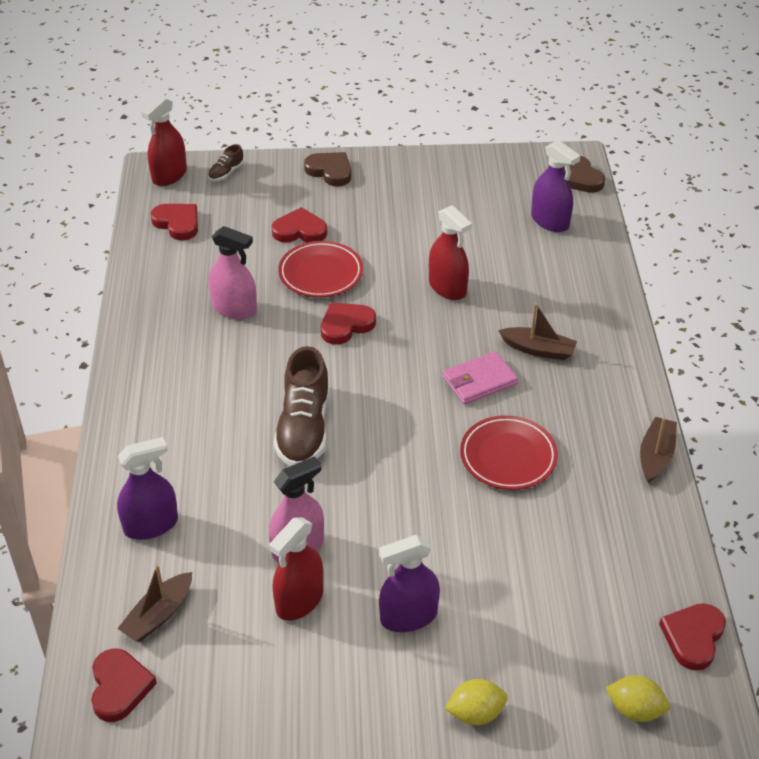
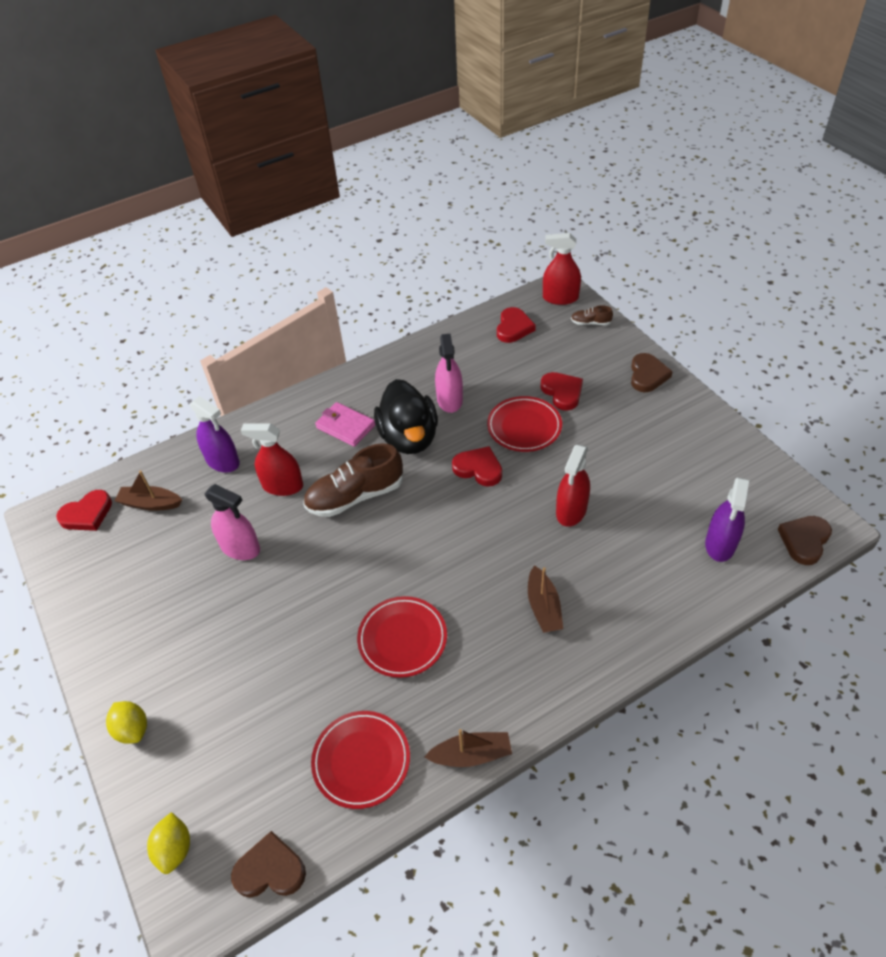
camera: 65 degrees right, 5 degrees up
red spray bottle [269,517,324,621] -> red spray bottle moved to [241,423,303,496]
purple spray bottle [379,535,440,632] -> none
pink wallet [443,351,518,405] -> pink wallet moved to [315,402,375,447]
red heart [659,603,726,671] -> brown heart [231,831,306,898]
none -> red plate [311,711,410,809]
none -> black duck [374,379,438,454]

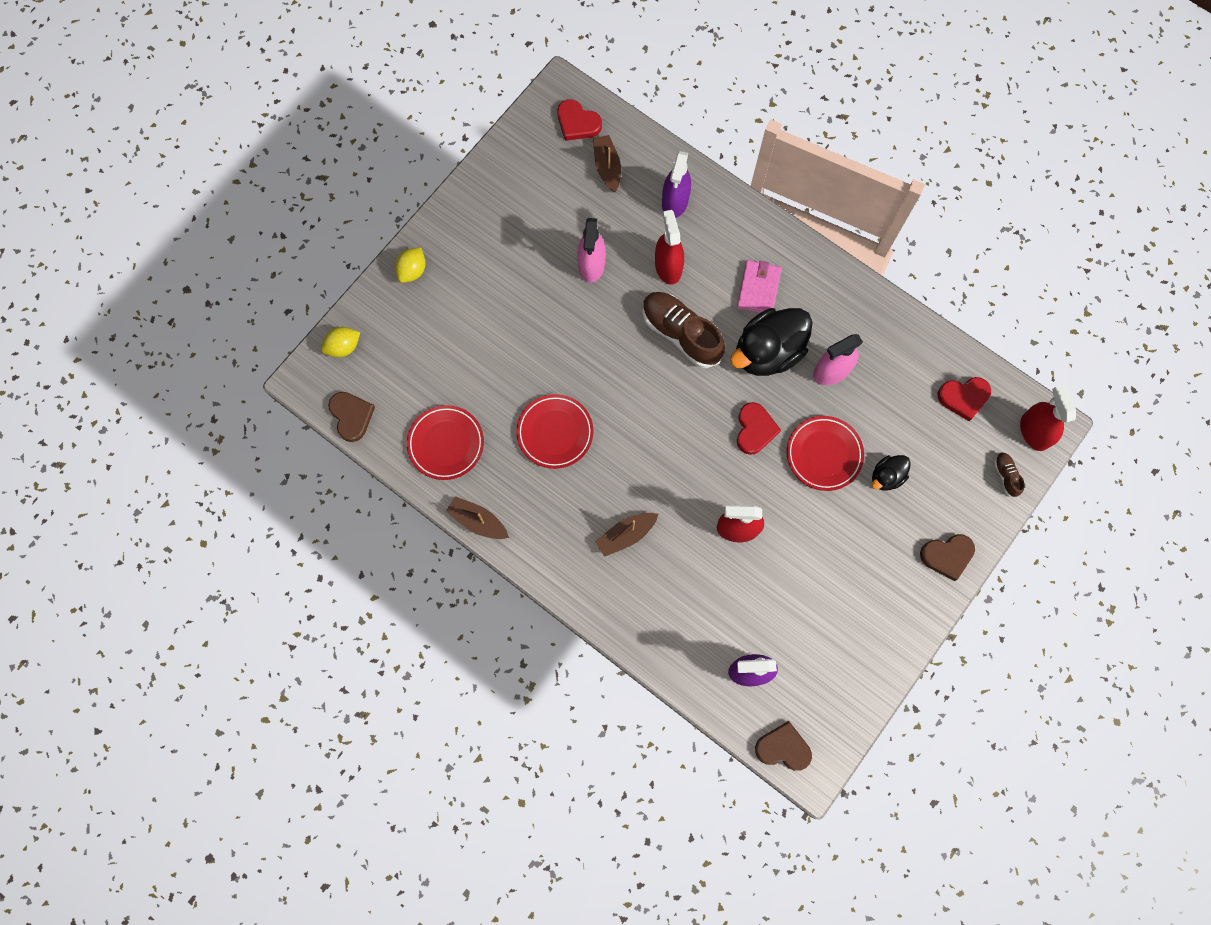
camera: 65 degrees right, 25 degrees up
brown boat [425,729,512,767] -> brown boat turned 150 degrees clockwise [446,496,509,539]
red heart [541,372,583,411] -> black duck [872,455,911,491]

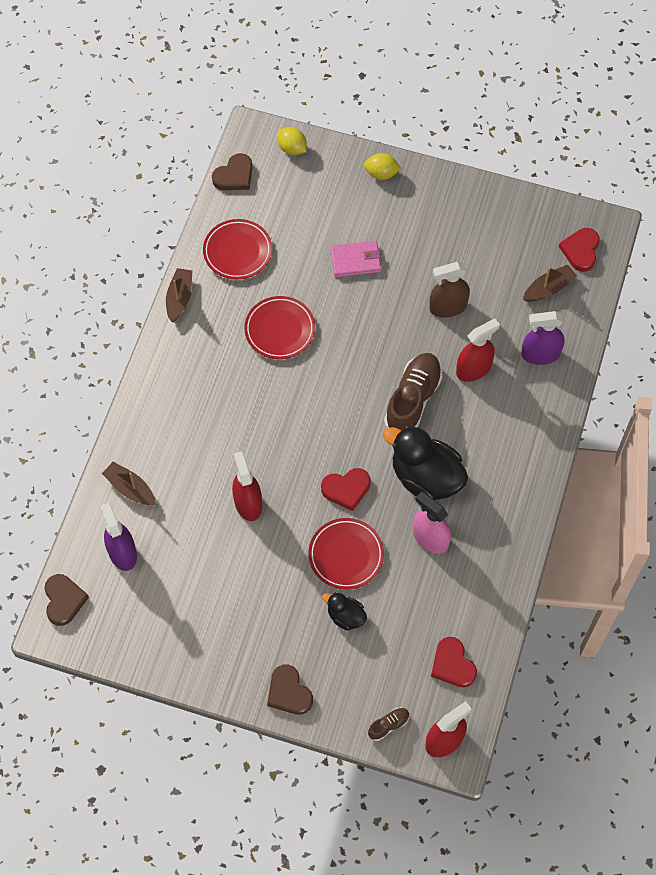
camera: 70 degrees right, 10 degrees down
pink spray bottle [577,218,606,283] -> brown spray bottle [429,262,470,318]
brown boat [595,513,658,557] -> brown boat moved to [102,462,156,506]
pink wallet [737,260,781,313] -> pink wallet moved to [330,241,381,277]

